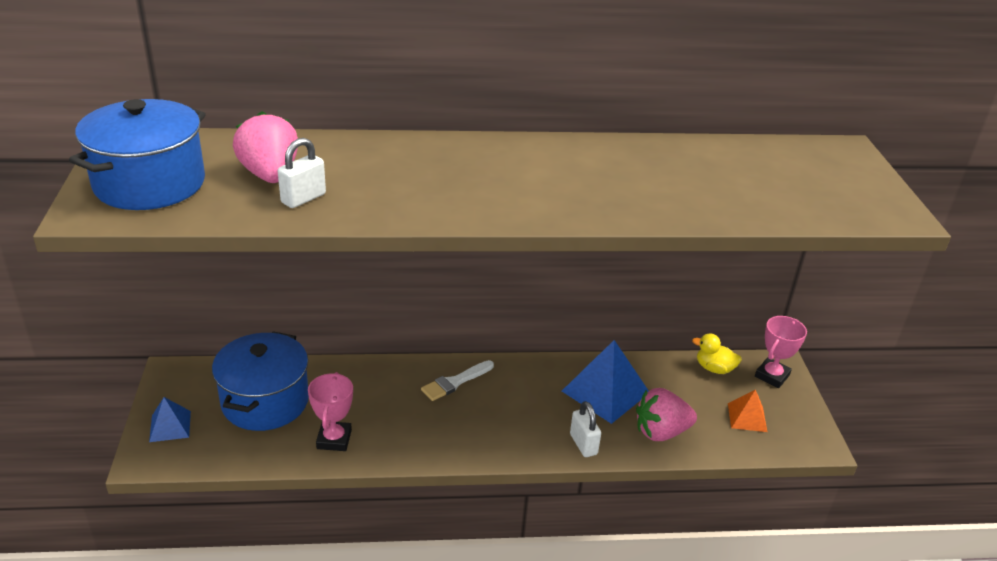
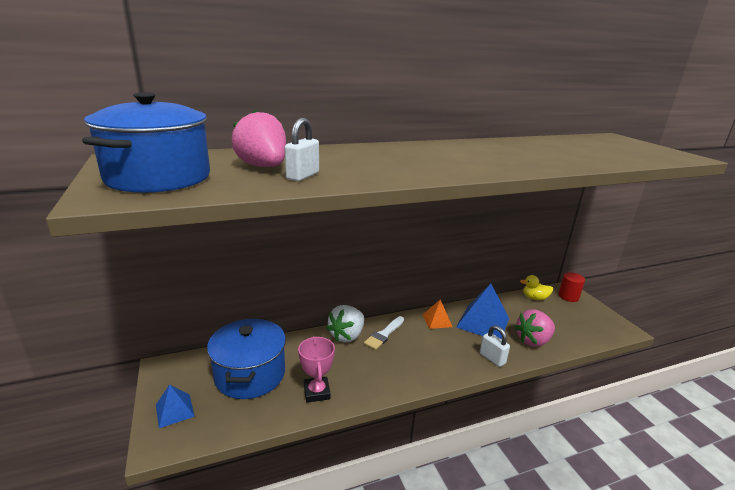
camera: 15 degrees left, 10 degrees down
orange pyramid [728,389,767,432] -> orange pyramid moved to [423,299,452,329]
pink trophy [755,316,807,388] -> red cylinder [558,272,585,302]
none -> white strawberry [327,305,364,342]

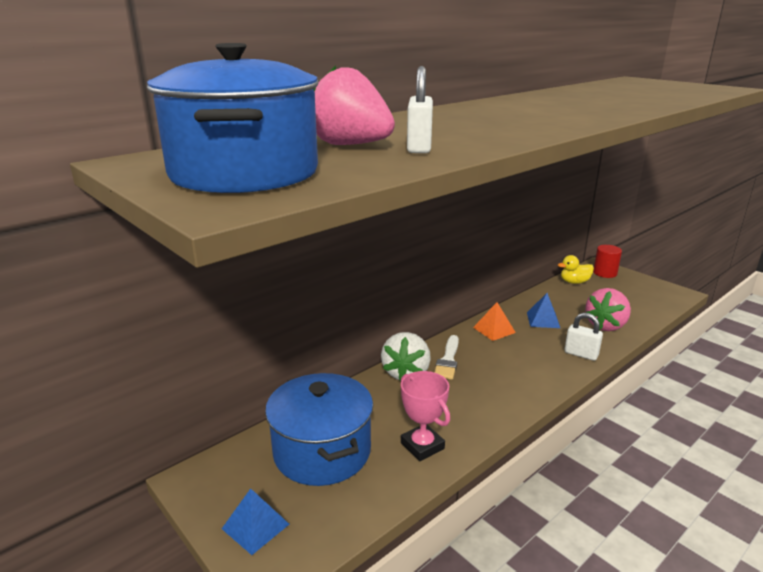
camera: 20 degrees left, 0 degrees up
blue pyramid [456,284,509,339] -> blue pyramid [527,293,560,328], size x0.55

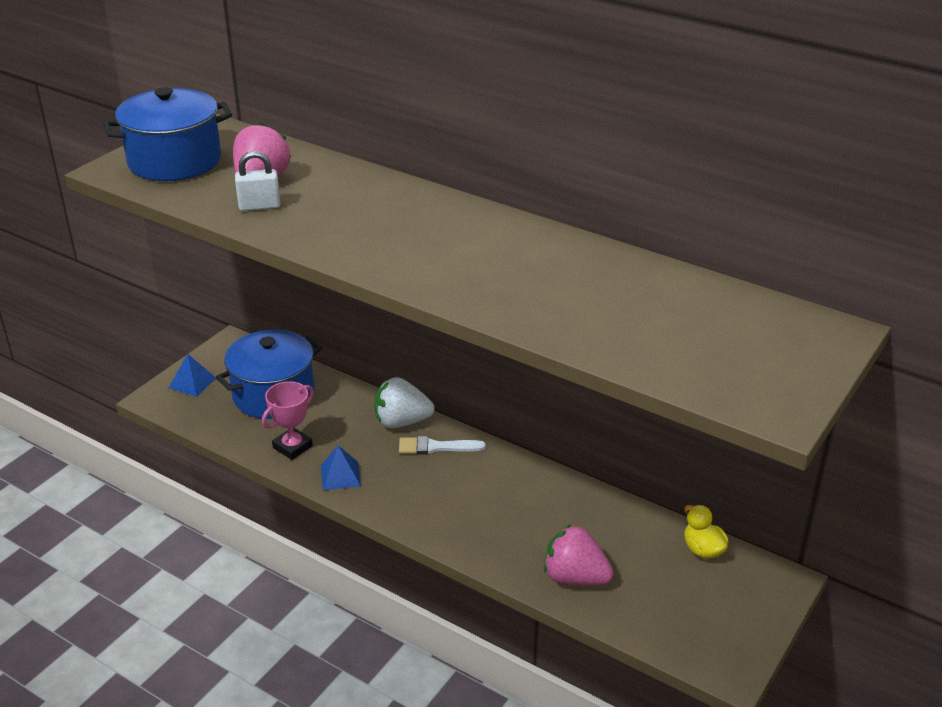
camera: 75 degrees right, 10 degrees up
orange pyramid [473,302,516,341] -> none
blue pyramid [527,293,560,328] -> blue pyramid moved to [321,446,361,490]
white padlock [565,313,603,361] -> none
red cylinder [593,245,622,278] -> none

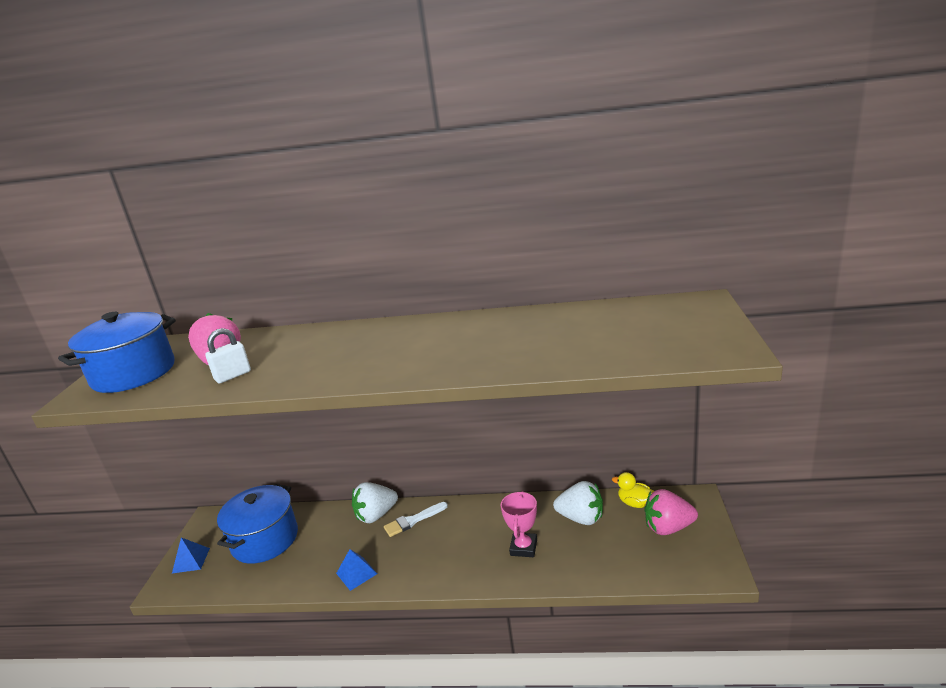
camera: 25 degrees left, 10 degrees down
pink trophy [262,381,314,460] -> pink trophy moved to [501,491,537,557]
pink strawberry [544,524,614,585] -> pink strawberry moved to [644,489,698,535]
none -> white strawberry [553,481,603,525]

